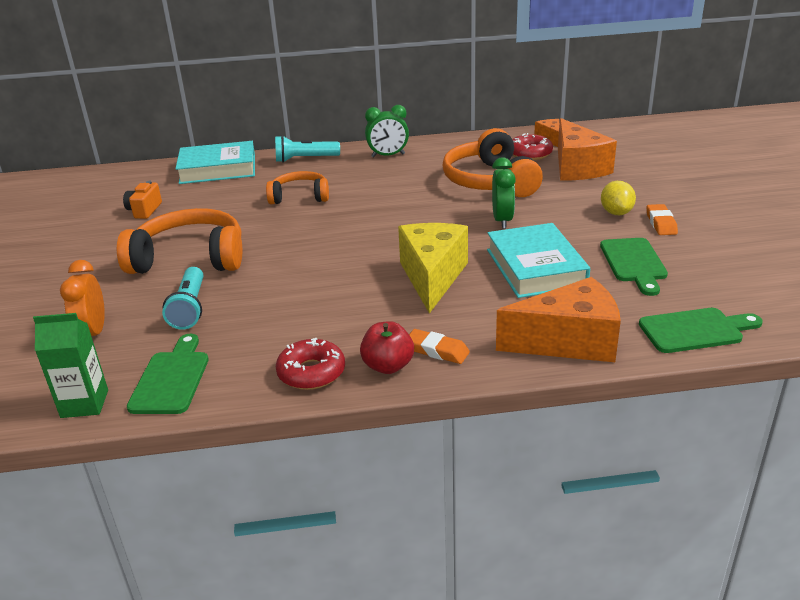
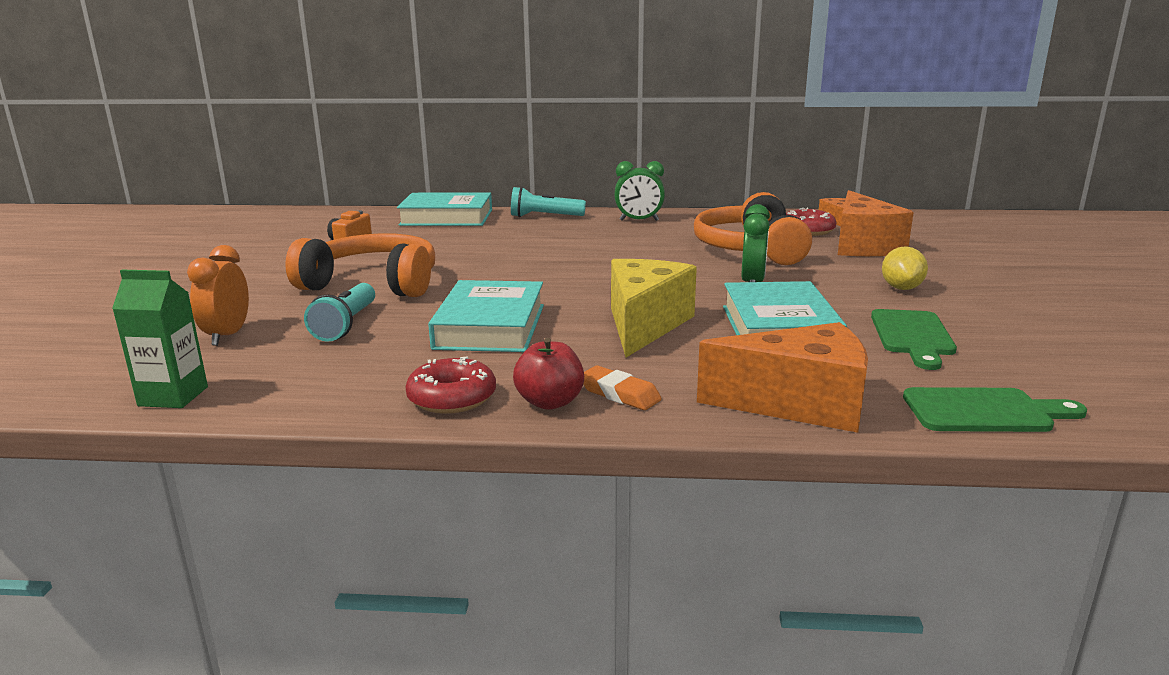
camera: 10 degrees right, 10 degrees down
green cutting board [127,334,209,414] -> none
orange headphones [266,171,329,204] -> none
orange eraser [646,204,678,235] -> none
none -> turquoise book [428,280,544,352]

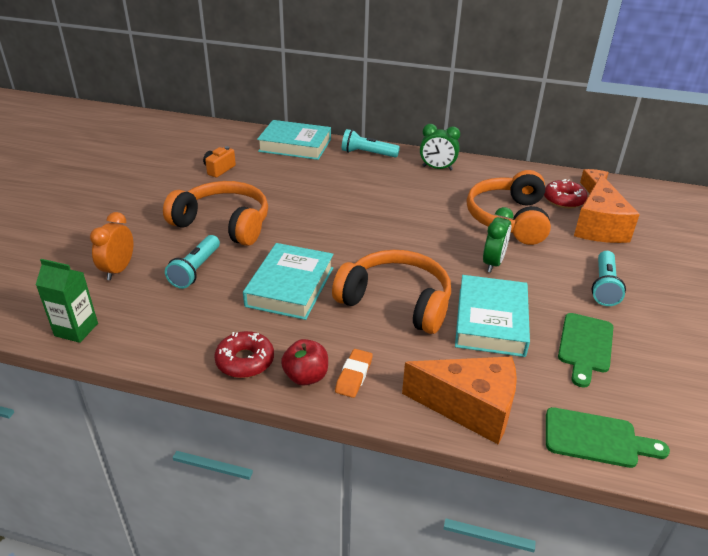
camera: 10 degrees right, 15 degrees up
orange eraser [583,366,662,410] -> orange eraser turned 60 degrees clockwise [335,349,373,398]
yellow cheese [611,259,697,357] -> orange headphones [332,250,451,334]
yellow lemon [882,246,928,290] -> turquoise flashlight [591,251,626,306]

